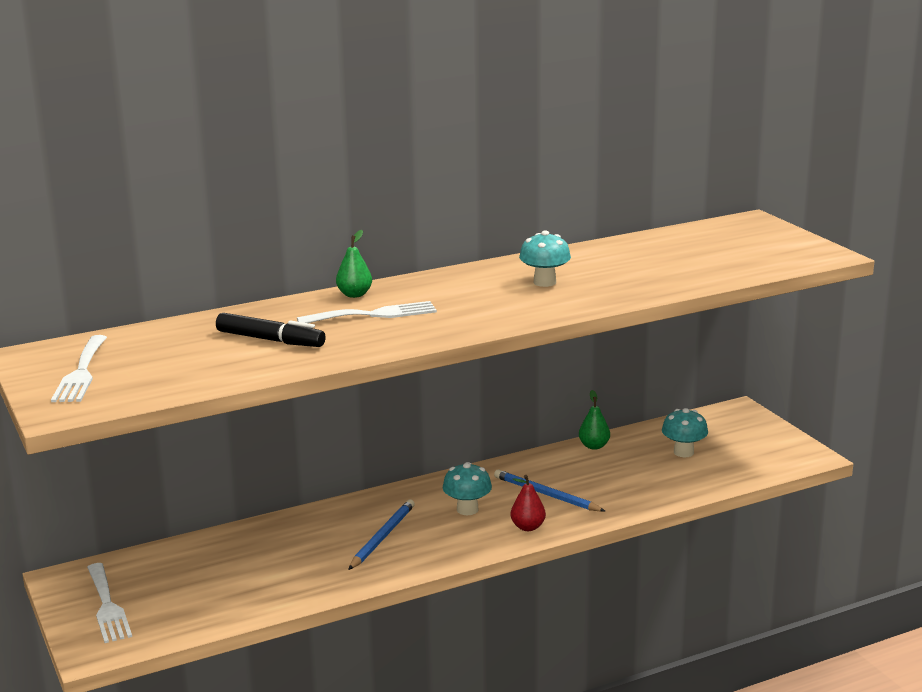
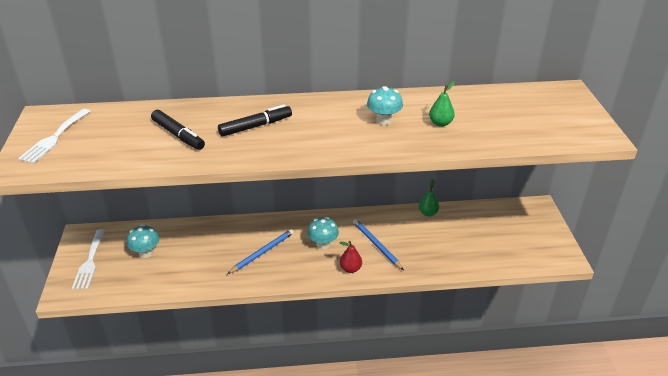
camera: 20 degrees right, 15 degrees up
white fork [297,301,437,323] -> black marker [218,104,292,137]
green pear [336,230,372,298] -> green pear moved to [429,81,455,127]
turquoise mushroom [662,408,708,457] -> turquoise mushroom moved to [127,224,159,258]

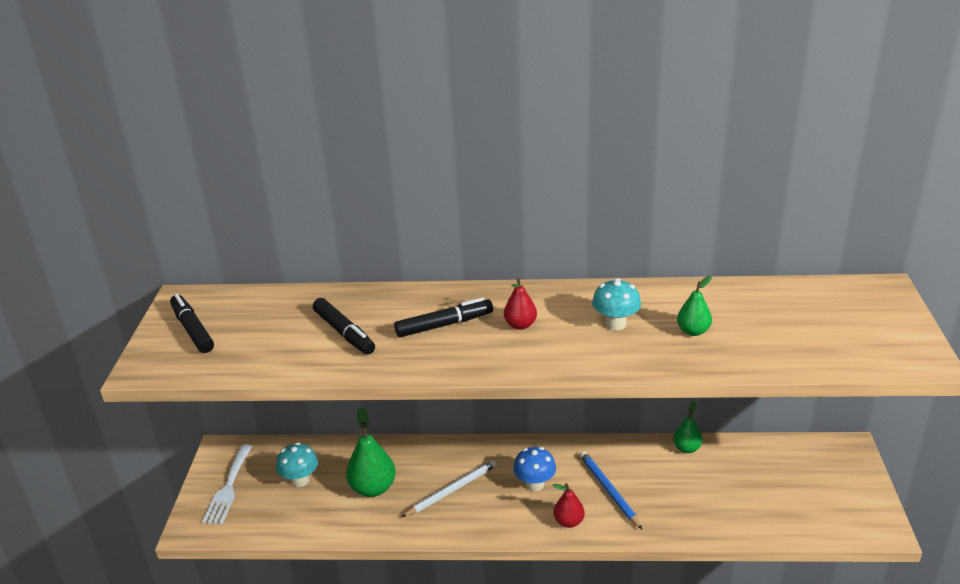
camera: 10 degrees right, 5 degrees down
white fork [18,109,91,163] -> black marker [170,294,214,353]
blue pencil [227,229,294,274] -> white pencil [402,460,497,517]
turquoise mushroom [308,217,339,249] -> blue mushroom [513,447,556,491]
none -> green pear [346,407,396,497]
none -> red pear [504,278,537,330]

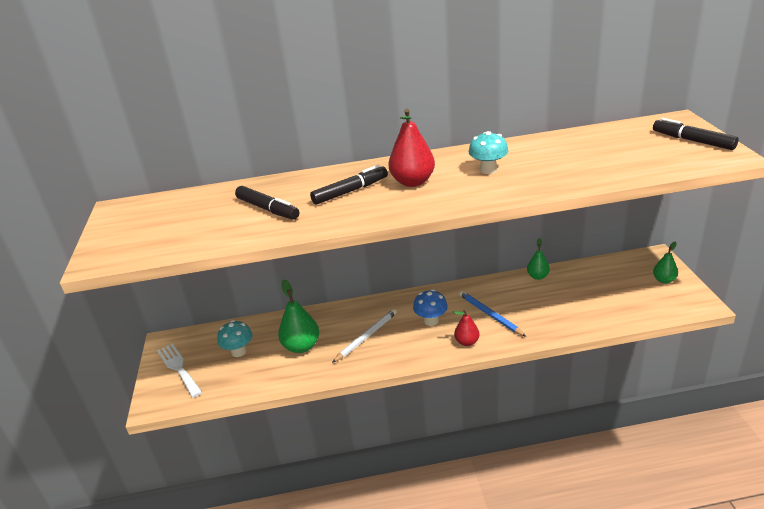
camera: 10 degrees left, 0 degrees up
black marker [170,294,214,353] -> black marker moved to [653,118,739,150]
white fork [202,444,252,524] -> white fork turned 150 degrees clockwise [157,343,202,398]
red pear [504,278,537,330] -> red pear [388,109,435,187], size x1.67
green pear [677,276,712,336] -> green pear moved to [653,242,678,284]

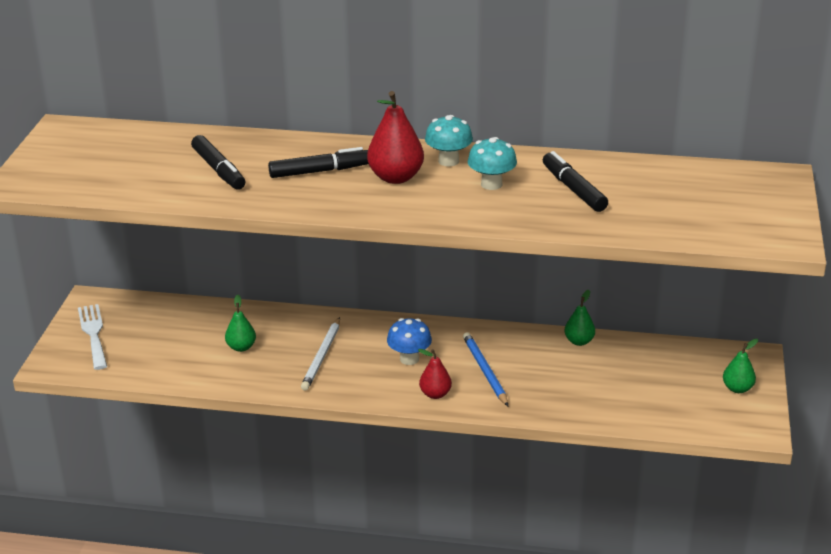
camera: 15 degrees right, 0 degrees up
turquoise mushroom [217,320,253,357] -> turquoise mushroom moved to [425,115,473,166]
green pear [278,280,319,353] -> green pear [225,295,256,352], size x0.60
white pencil [332,309,397,363] -> white pencil turned 135 degrees clockwise [301,317,340,391]
black marker [653,118,739,150] -> black marker moved to [543,151,608,212]

